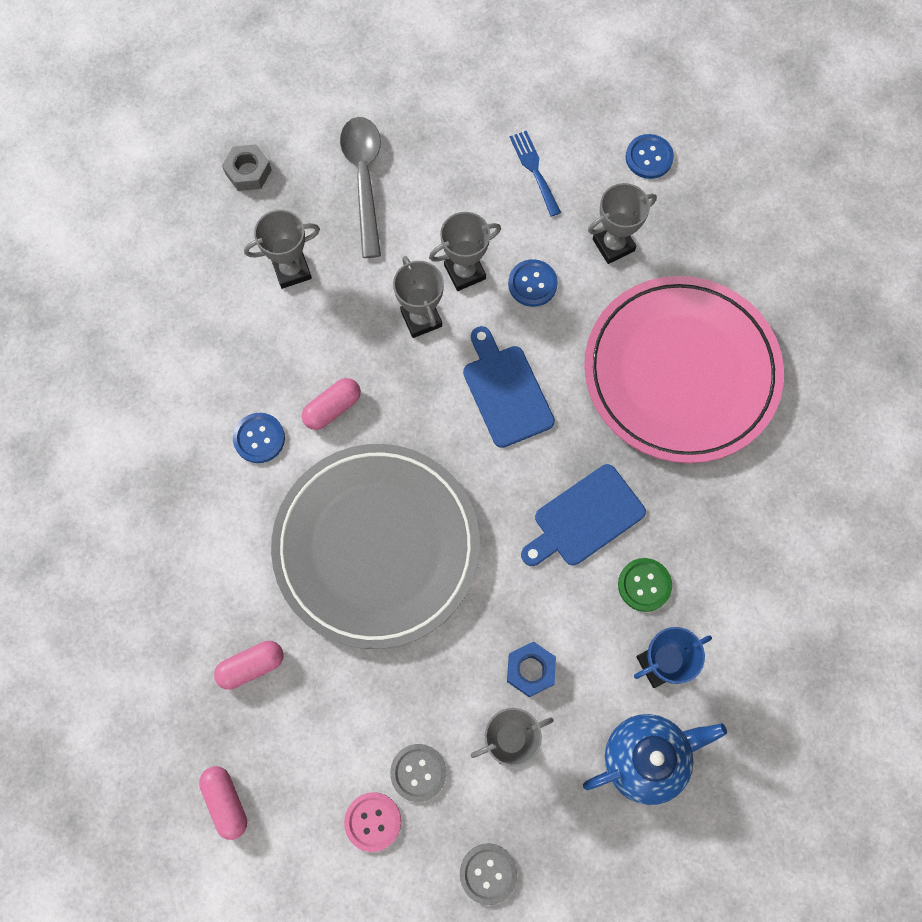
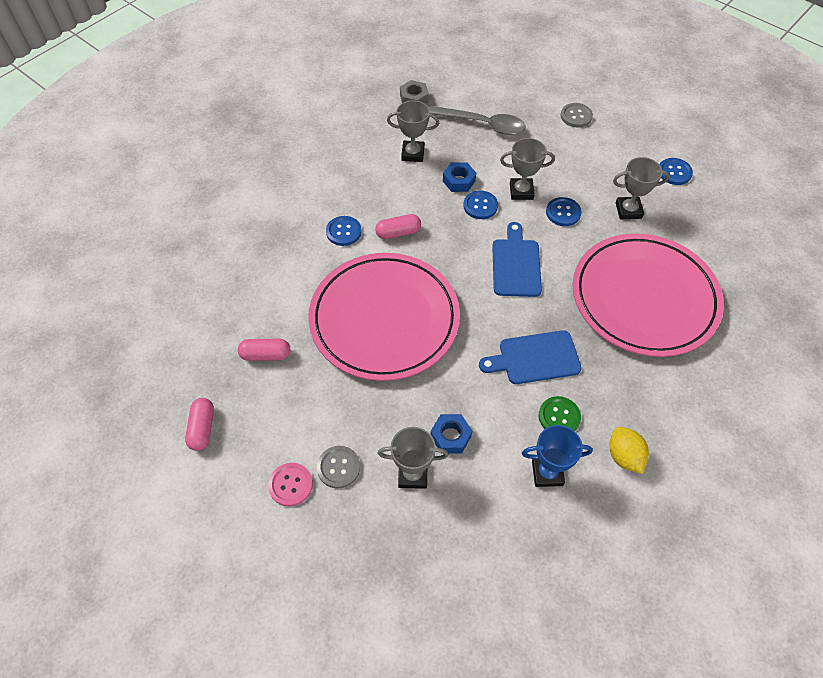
camera: 25 degrees right, 15 degrees down
grey plate [271,444,480,649] -> pink plate [308,253,460,381]
grey spoon [340,117,381,258] -> grey spoon turned 90 degrees clockwise [428,105,526,135]
grey trophy [393,256,444,338] -> blue button [463,191,498,219]
grey button [460,844,517,905] -> grey button moved to [560,103,593,127]
blue fork [510,131,561,217] -> none
blue teapot [583,714,727,805] -> none
none -> blue nut [443,162,476,192]
none -> yellow lemon [609,427,649,474]

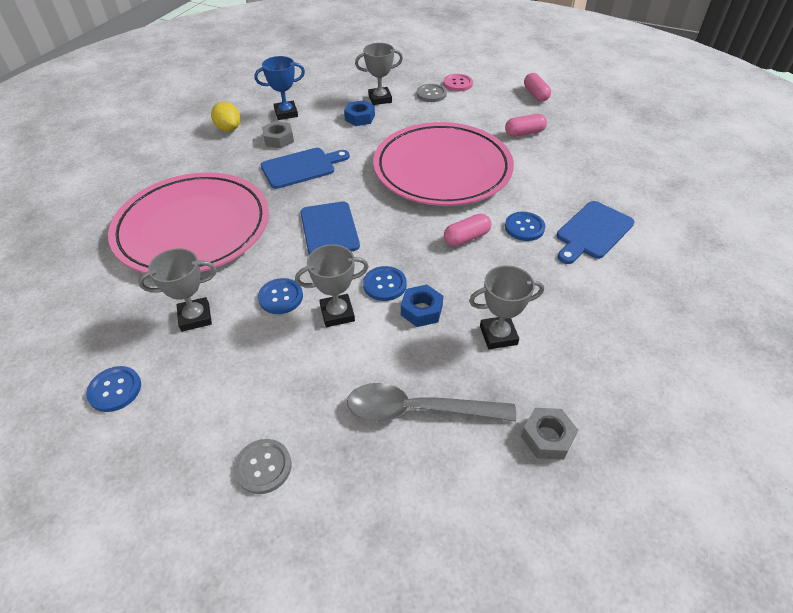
camera: 165 degrees right, 10 degrees down
green button [539,396,581,431] -> grey nut [262,121,294,148]
none -> blue cutting board [557,201,634,264]

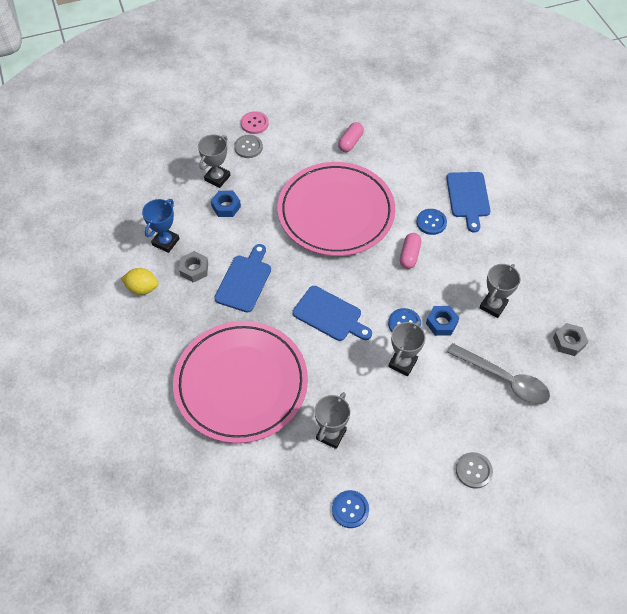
camera: 45 degrees left, 10 degrees up
blue button [258,278,303,314] -> none
grey spoon [347,383,516,422] -> grey spoon turned 105 degrees counterclockwise [447,343,550,405]
pink capsule [524,73,551,102] -> none

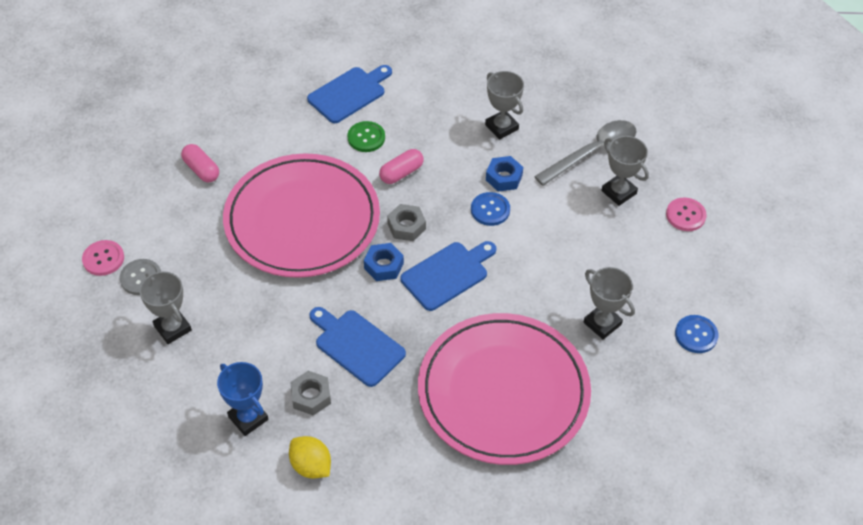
camera: 70 degrees left, 5 degrees down
yellow lemon [121,268,159,295] -> yellow lemon turned 75 degrees counterclockwise [289,436,331,478]
blue nut [211,191,241,217] -> blue nut moved to [364,243,404,281]
grey trophy [388,321,426,376] -> grey trophy moved to [601,136,649,206]
pink capsule [400,233,421,269] -> pink capsule turned 75 degrees counterclockwise [379,149,424,184]
blue button [416,209,447,235] -> green button [347,121,385,152]
blue cutting board [446,172,491,233] -> blue cutting board turned 60 degrees counterclockwise [307,65,392,123]
grey button [456,452,493,489] -> pink button [666,198,706,231]
grey nut [553,323,589,356] -> grey nut moved to [387,204,426,241]

